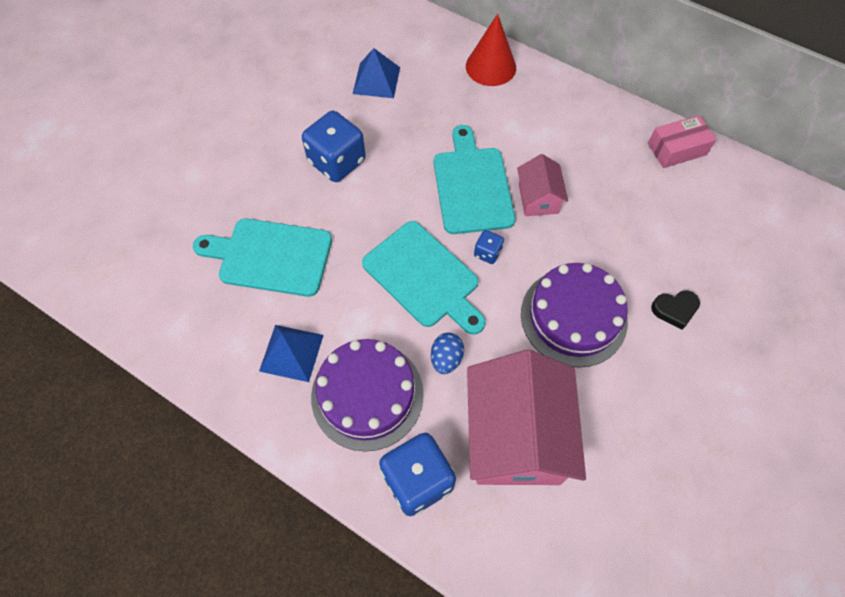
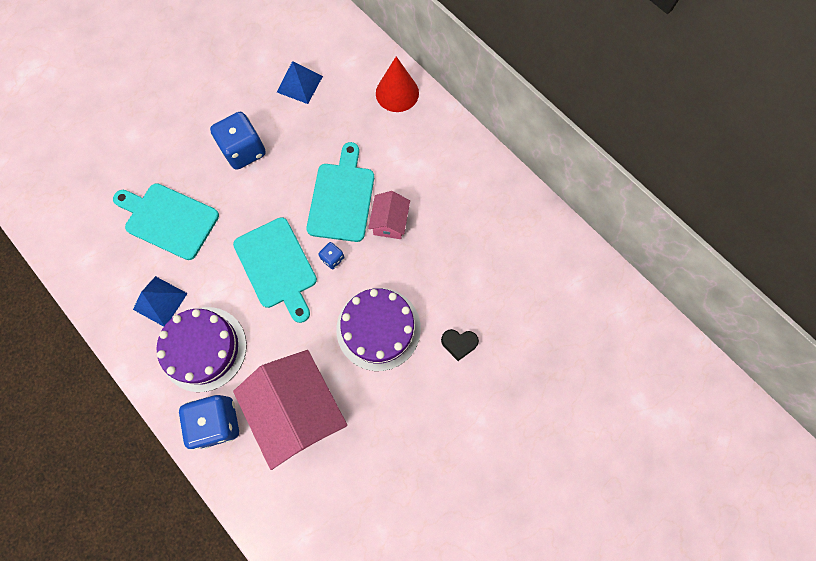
camera: 15 degrees right, 10 degrees up
blue egg [431,333,464,374] -> none
pink house [467,350,586,485] -> pink house turned 45 degrees counterclockwise [233,350,347,470]
pink box [648,115,716,168] -> none

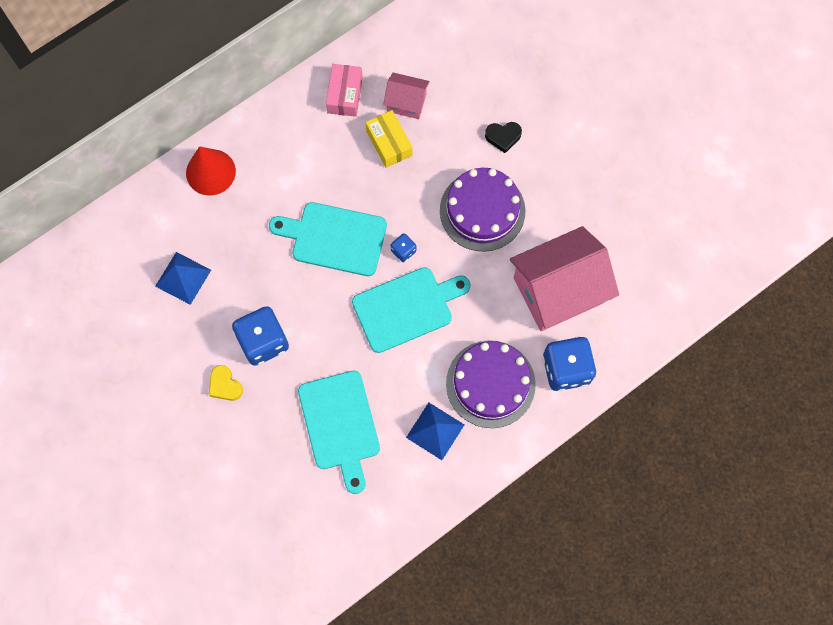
camera: 85 degrees left, 0 degrees up
turquoise cutting board [113,183,219,260] -> turquoise cutting board turned 45 degrees counterclockwise [298,370,380,494]
pink house [368,191,410,239] -> pink house moved to [383,73,430,119]
black heart [441,329,479,361] -> black heart turned 75 degrees clockwise [485,122,522,153]
none -> yellow heart [209,365,243,401]
none -> pink box [326,64,363,117]
none -> yellow box [366,110,412,168]

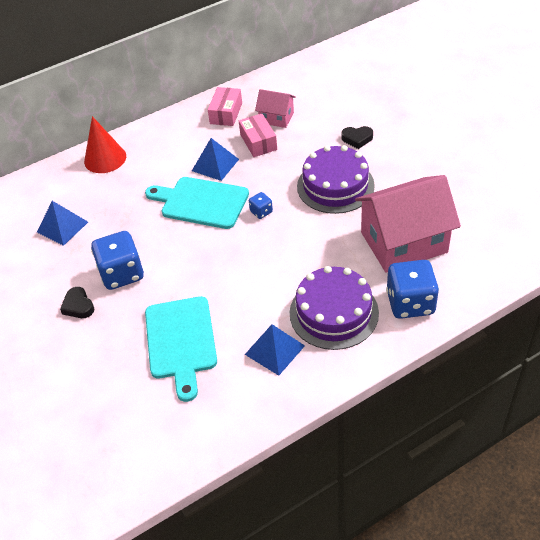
camera: 10 degrees right, 25 degrees down
yellow heart [209,365,243,401] -> black heart [60,287,94,318]
turquoise cutting board [352,267,471,353] -> none
yellow box [366,110,412,168] -> pink box [239,113,277,157]
none -> blue pyramid [192,138,239,181]

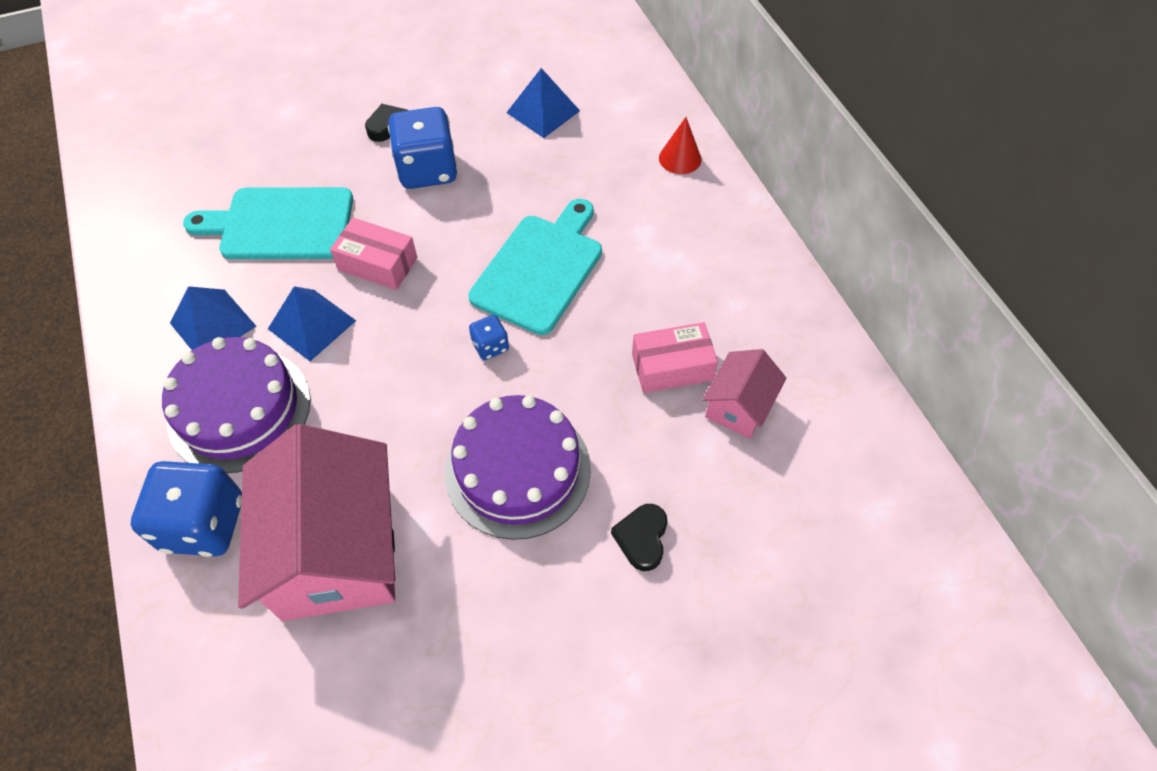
camera: 95 degrees right, 10 degrees up
red cone [84,116,126,173] -> red cone [659,117,702,174], size x0.63
blue pyramid [192,138,239,181] -> blue pyramid moved to [268,286,356,361]
pink box [208,87,242,126] -> pink box moved to [330,218,417,290]

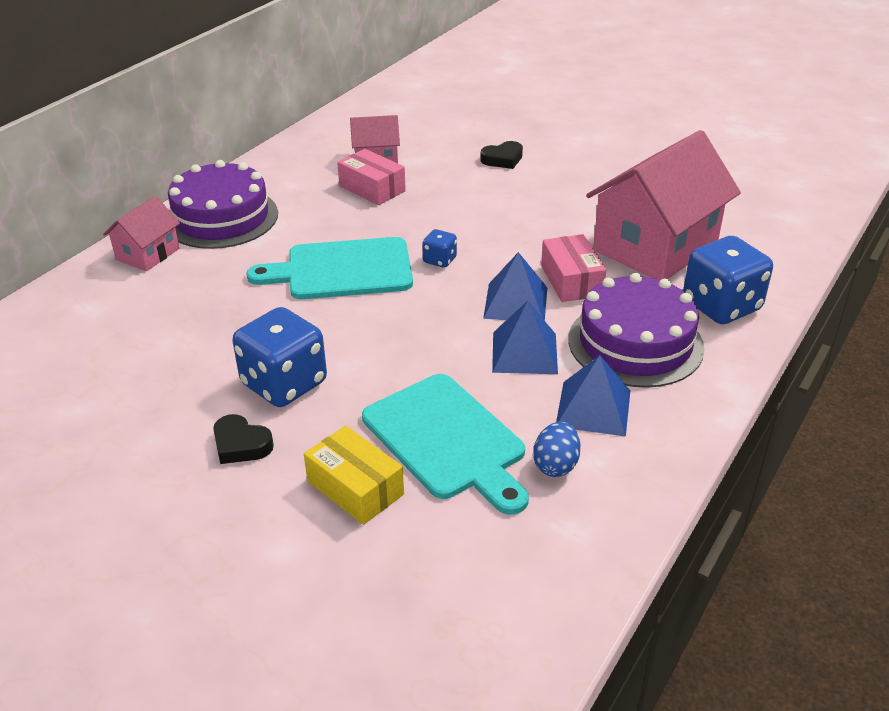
camera: 125 degrees left, 20 degrees down
pink box [330,218,417,290] -> pink box moved to [541,234,606,302]
purple cake [445,395,591,540] -> purple cake moved to [168,160,278,249]
blue pyramid [506,68,580,138] -> blue pyramid moved to [483,252,547,321]
red cone [659,117,702,174] -> pink house [103,196,180,271]
none -> yellow box [304,426,404,525]
none -> blue egg [533,421,581,477]

